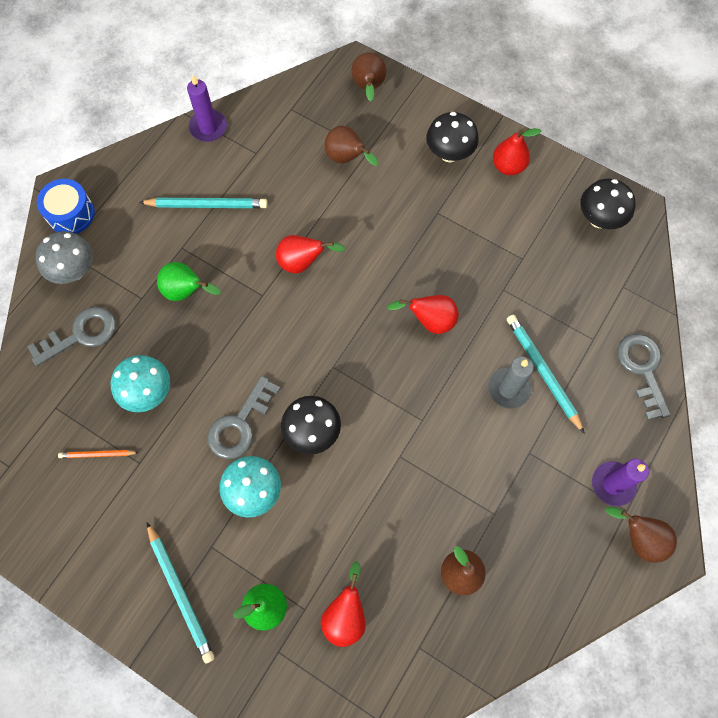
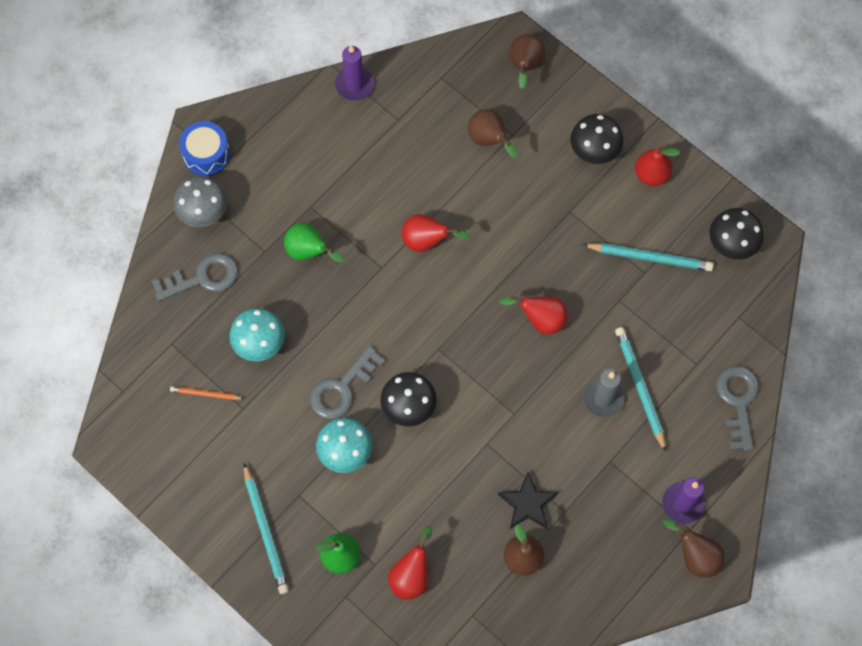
camera: 10 degrees right, 0 degrees up
turquoise pencil [139,198,268,208] -> turquoise pencil moved to [582,243,714,271]
none -> black star [498,472,559,529]

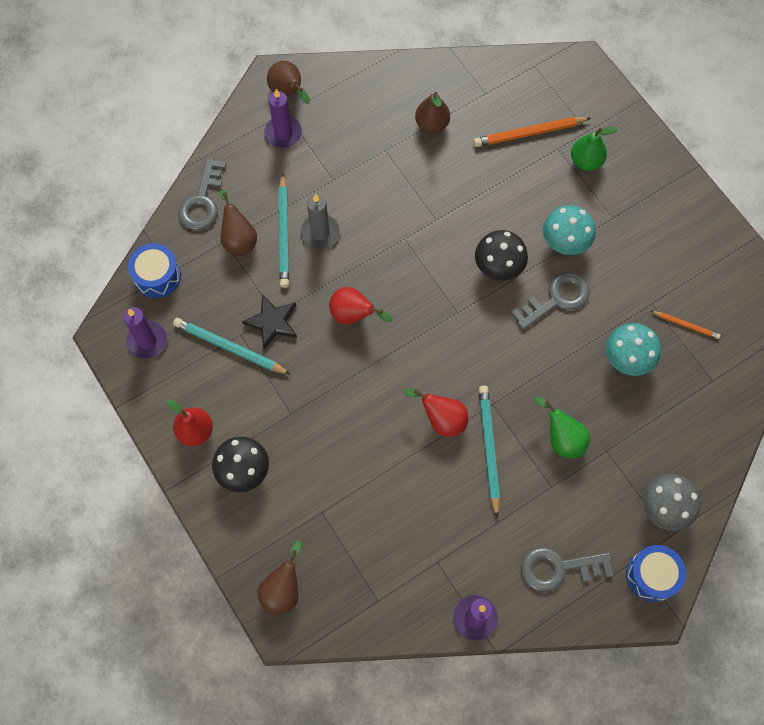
camera: 165 degrees left, 0 degrees up
grey key [152,253,238,302] -> grey key moved to [521,547,613,592]
turquoise pencil [244,463,289,594] -> turquoise pencil moved to [479,386,500,518]
red pear [388,526,432,600] -> orange pencil [473,117,591,147]
brown pear [468,109,518,158] -> brown pear moved to [219,190,257,256]
black star [498,472,559,529] -> black star moved to [242,294,297,349]
black mushroom [710,208,764,260] -> purple candle [123,307,167,358]
none -> blue drum [128,243,181,298]

